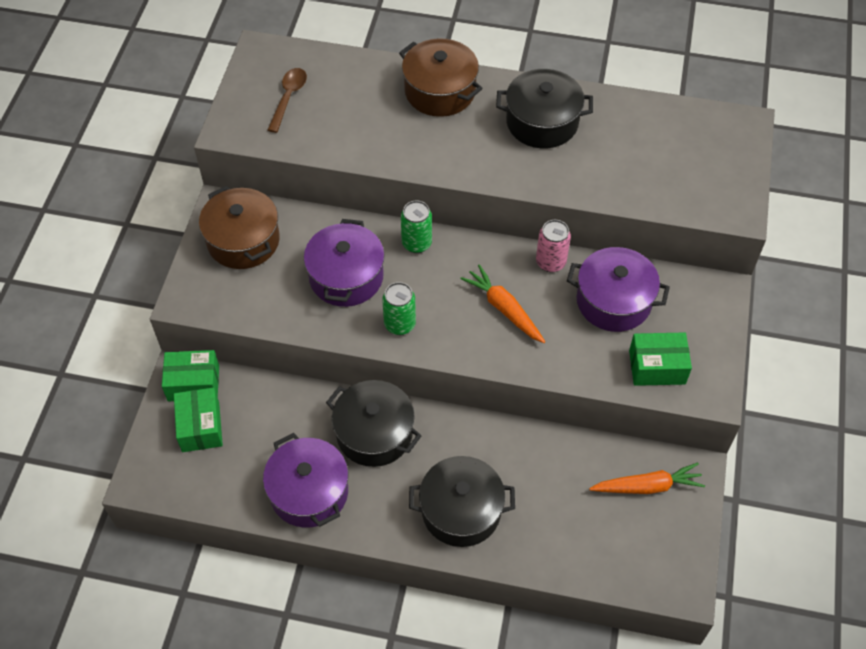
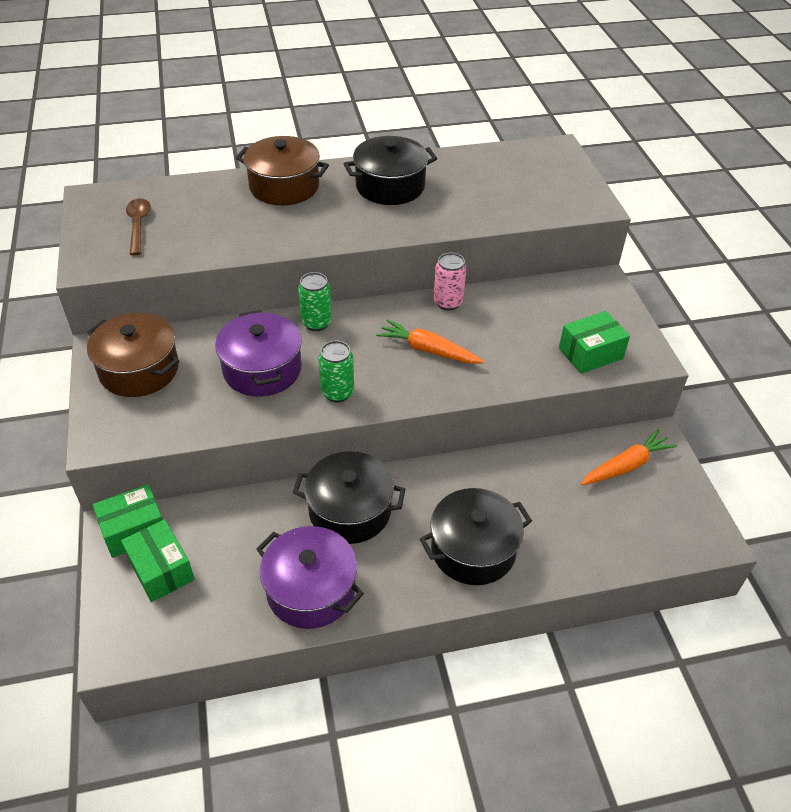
camera: 25 degrees left, 10 degrees down
purple pot [567,247,670,332] -> none

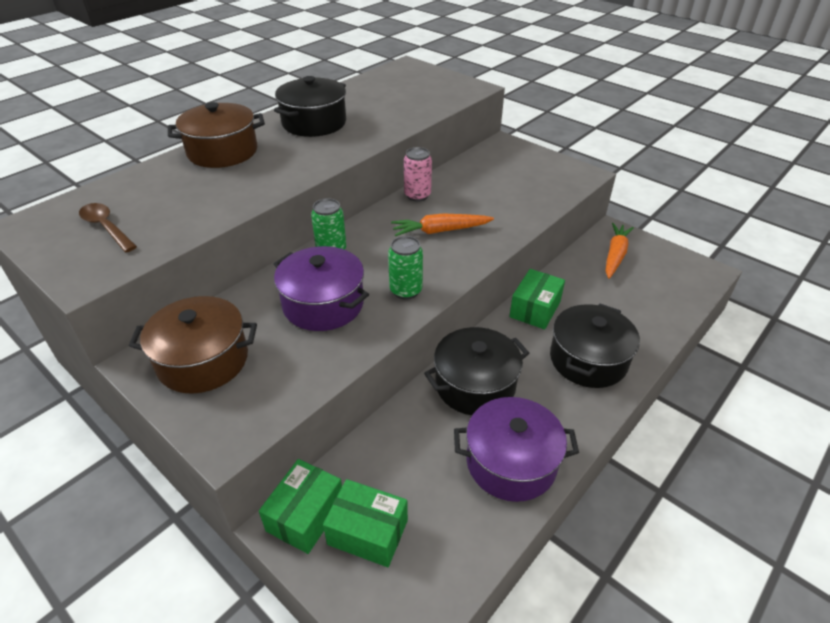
camera: 35 degrees left, 5 degrees down
green box [559,311,630,374] -> green box moved to [509,269,565,329]

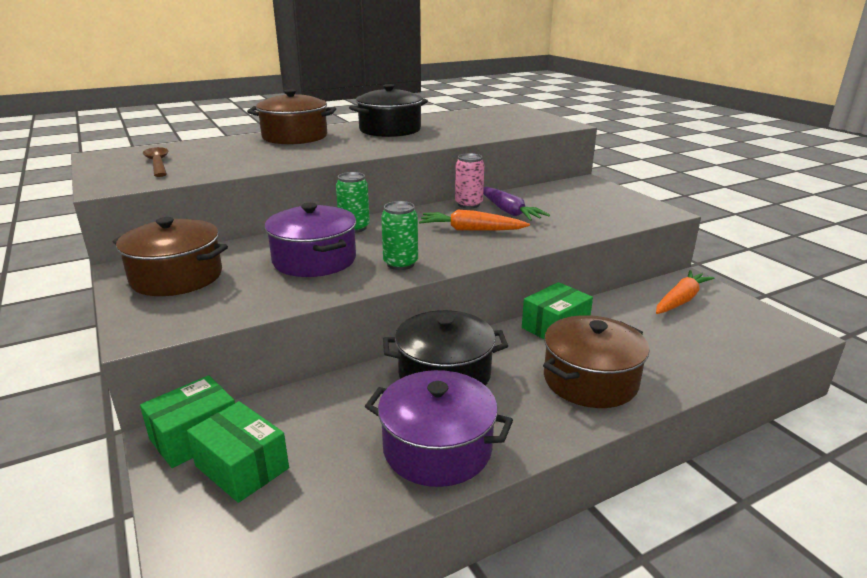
camera: 20 degrees right, 15 degrees down
black pot [550,304,640,388] -> brown pot [543,315,649,408]
none -> purple carrot [483,187,550,221]

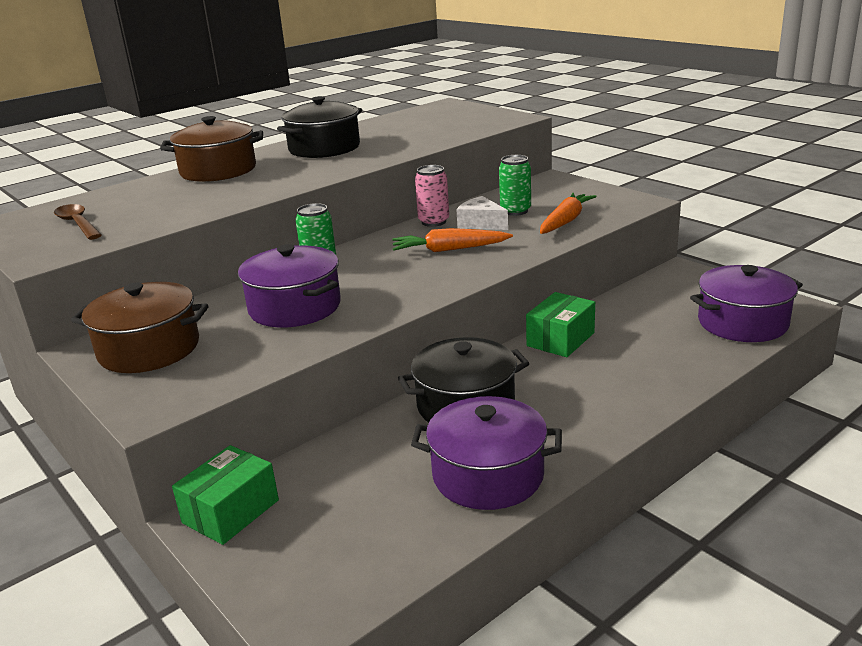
camera: 10 degrees left, 0 degrees up
green box [187,401,289,503] -> none
green can [381,201,418,270] -> green can moved to [499,155,531,216]
purple carrot [483,187,550,221] -> white cheese [456,196,508,230]
brown pot [543,315,649,408] -> none
orange carrot [656,270,714,314] -> orange carrot moved to [540,193,597,234]
none -> purple pot [690,265,803,342]

